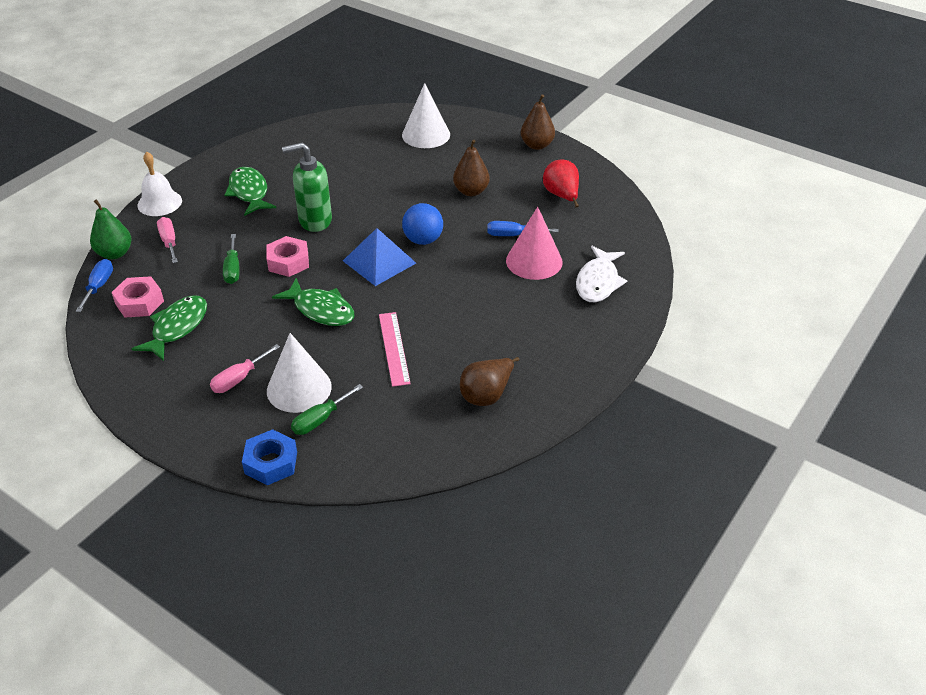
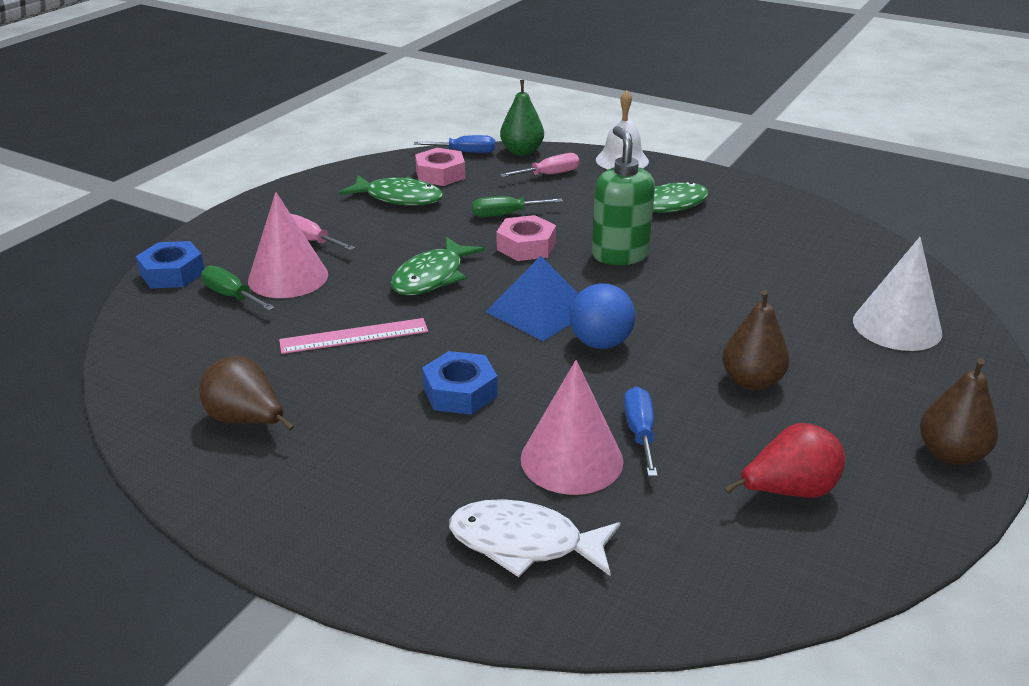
camera: 85 degrees right, 10 degrees down
white cone [267,333,332,413] -> pink cone [248,192,328,298]
none -> blue nut [422,351,498,415]

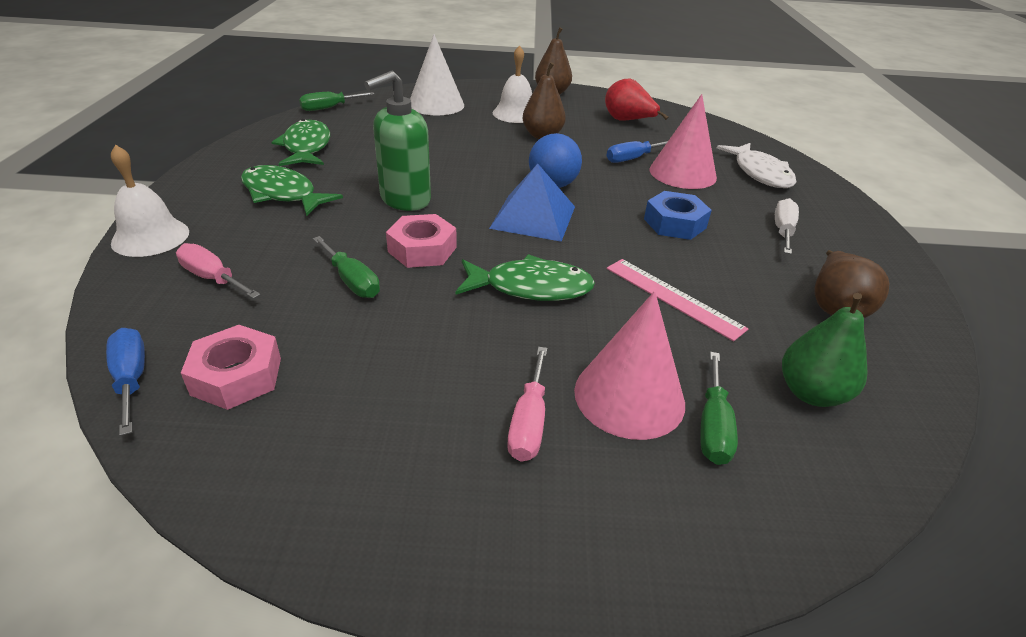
camera: 120 degrees left, 5 degrees up
blue nut [136,241,204,288] -> none
green fish [339,175,443,206] -> green fish moved to [271,119,330,166]
green pear [500,80,544,156] -> green pear moved to [782,293,868,407]
none -> green screwdriver [299,92,375,111]
none -> white bell [493,45,532,123]
none -> white screwdriver [775,198,799,254]

